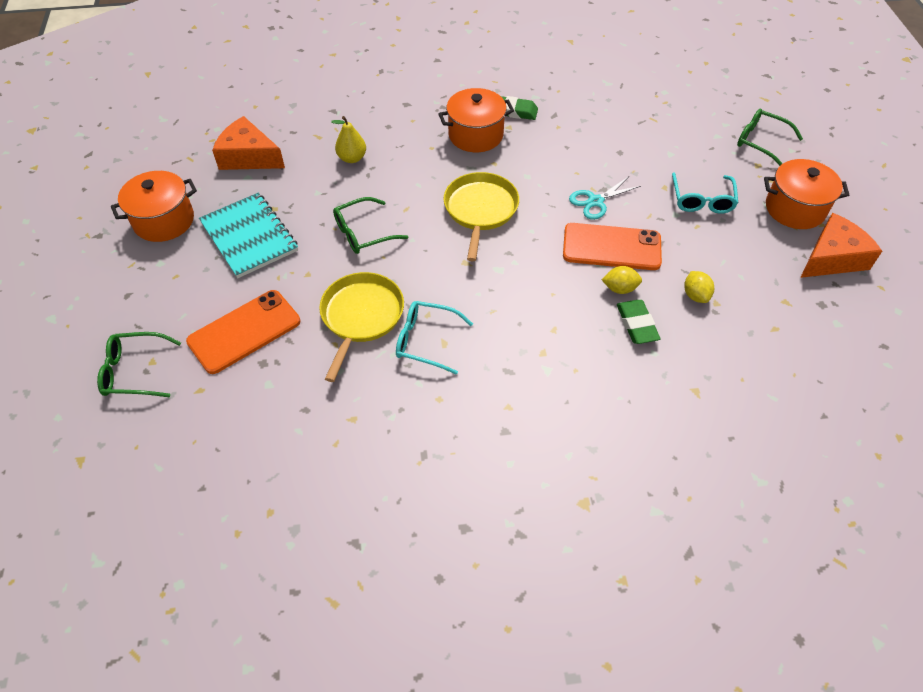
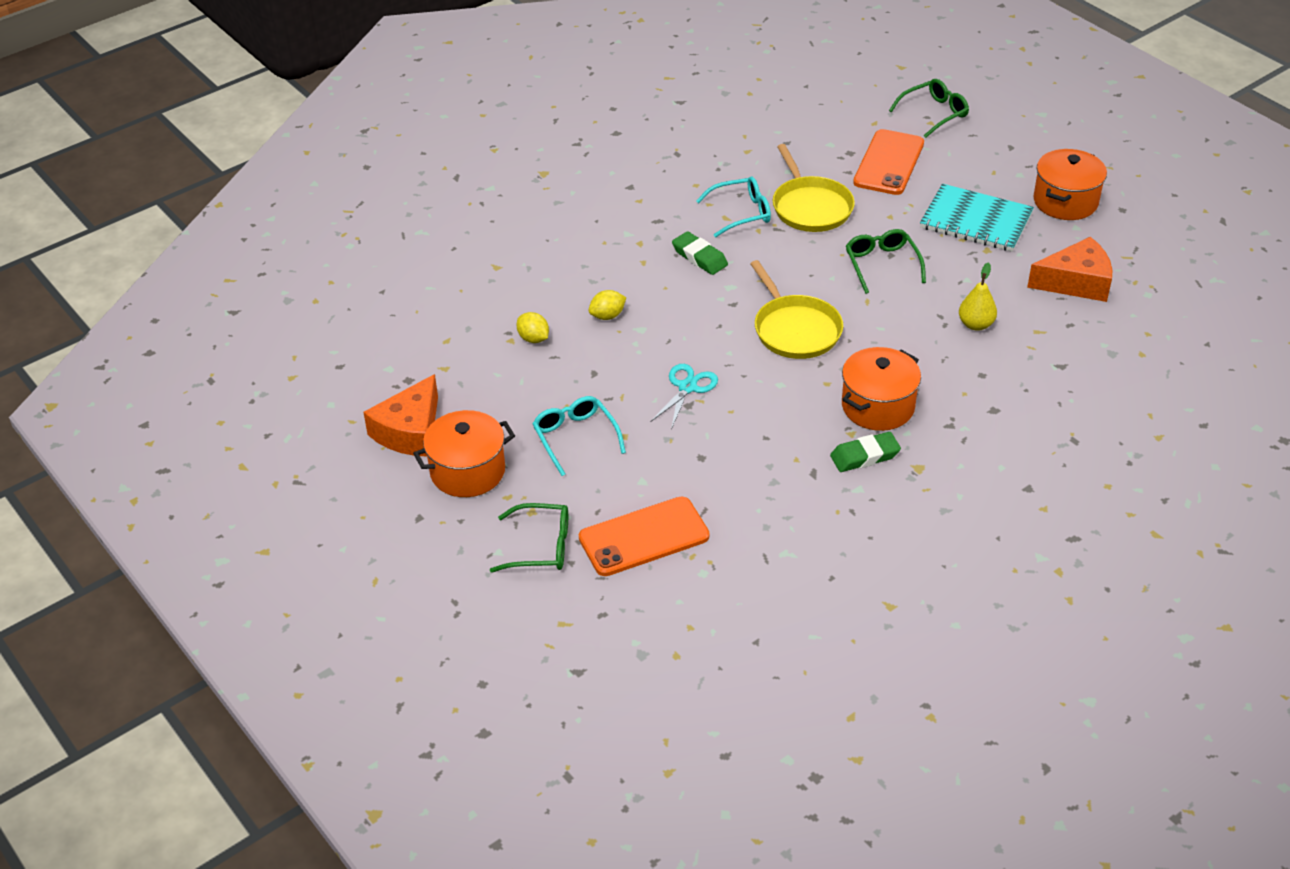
camera: 150 degrees right, 10 degrees down
green glasses [333,197,408,254] -> green glasses turned 45 degrees counterclockwise [846,229,926,294]
orange phone [563,223,662,270] -> orange phone moved to [579,497,710,576]
green eraser [617,300,661,344] -> green eraser moved to [672,231,728,275]

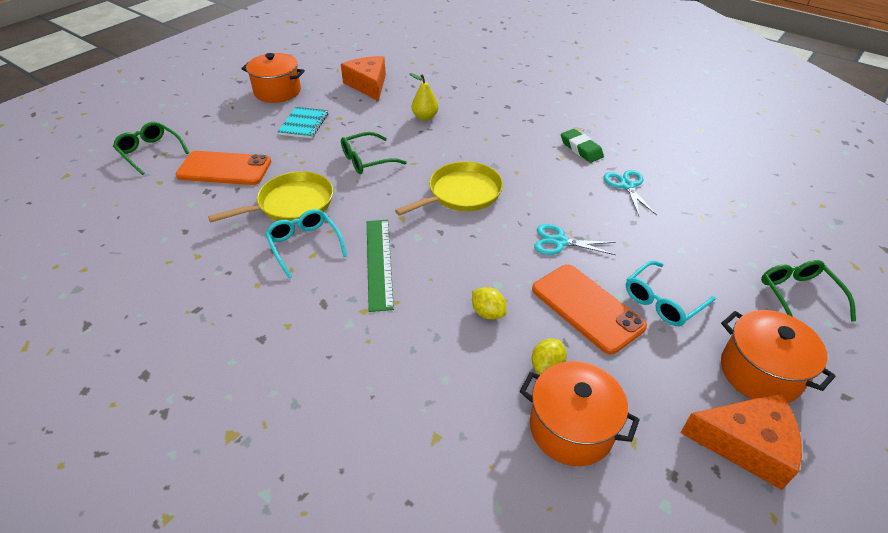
camera: 105 degrees left, 0 degrees up
orange phone [579,497,710,576] -> orange phone moved to [532,264,647,355]
green eraser [672,231,728,275] -> green ruler [367,220,394,312]
orange pot [842,347,921,431] -> orange pot moved to [520,361,640,466]
turquoise notebook [920,184,1034,252] -> turquoise notebook [278,107,328,138], size x0.65
none -> turquoise scissors [604,170,657,216]

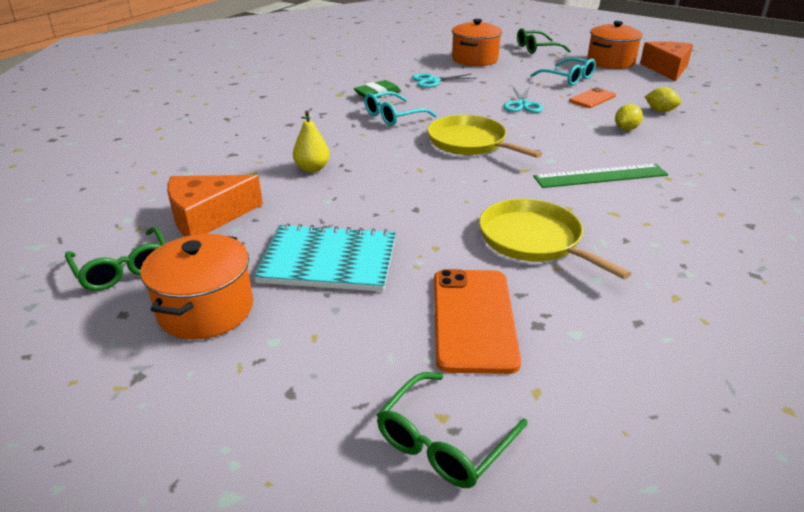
camera: 95 degrees left, 10 degrees down
turquoise glasses [265,209,347,278] -> turquoise glasses moved to [364,91,437,126]
turquoise notebook [278,107,328,138] -> turquoise notebook [253,223,396,292], size x1.53
green glasses [341,132,407,174] -> green glasses moved to [65,227,166,291]
orange pot [520,361,640,466] -> orange pot moved to [452,19,502,66]
orange phone [532,264,647,355] -> orange phone [569,87,616,108], size x0.59

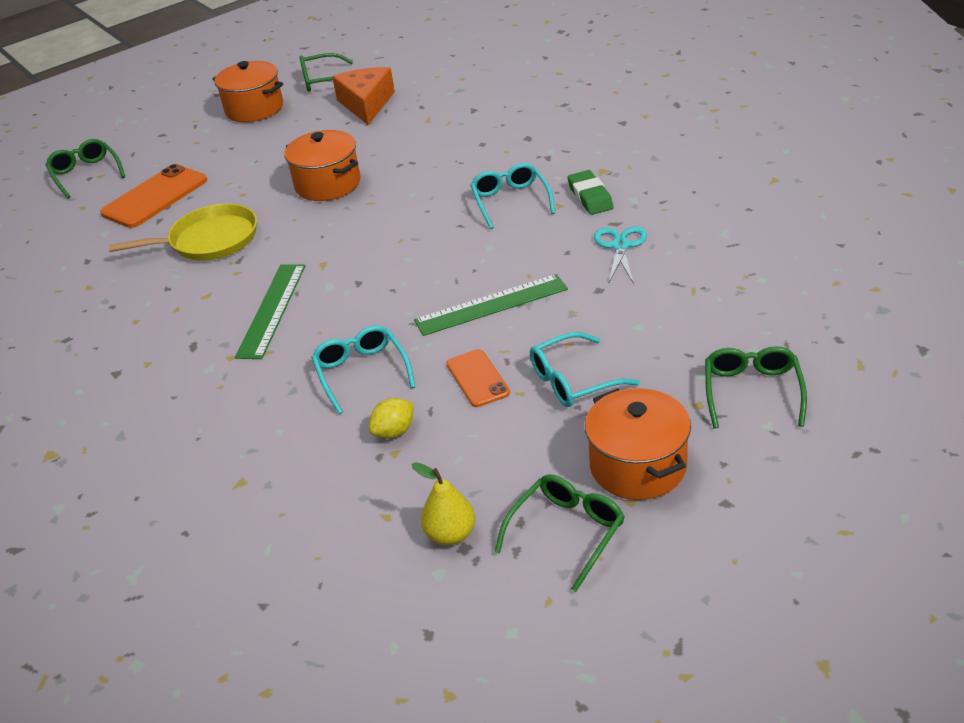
camera: 115 degrees right, 5 degrees up
turquoise notebook [253,223,396,292] -> none
yellow pear [293,111,330,172] -> yellow pear moved to [412,462,475,545]
yellow pan [427,115,542,158] -> none
orange phone [434,269,521,374] -> orange phone turned 75 degrees counterclockwise [100,164,207,228]
orange pot [452,19,502,66] -> orange pot moved to [284,130,360,201]
turquoise scissors [503,87,543,113] -> green ruler [414,274,568,336]
yellow lemon [615,104,643,130] -> turquoise glasses [311,325,415,414]
orange cheese [640,41,693,81] -> green glasses [494,474,625,592]

